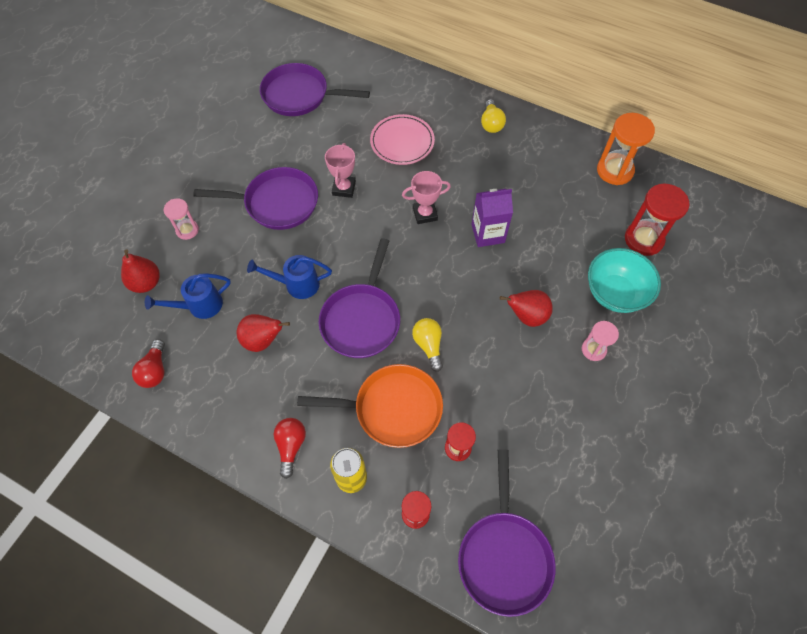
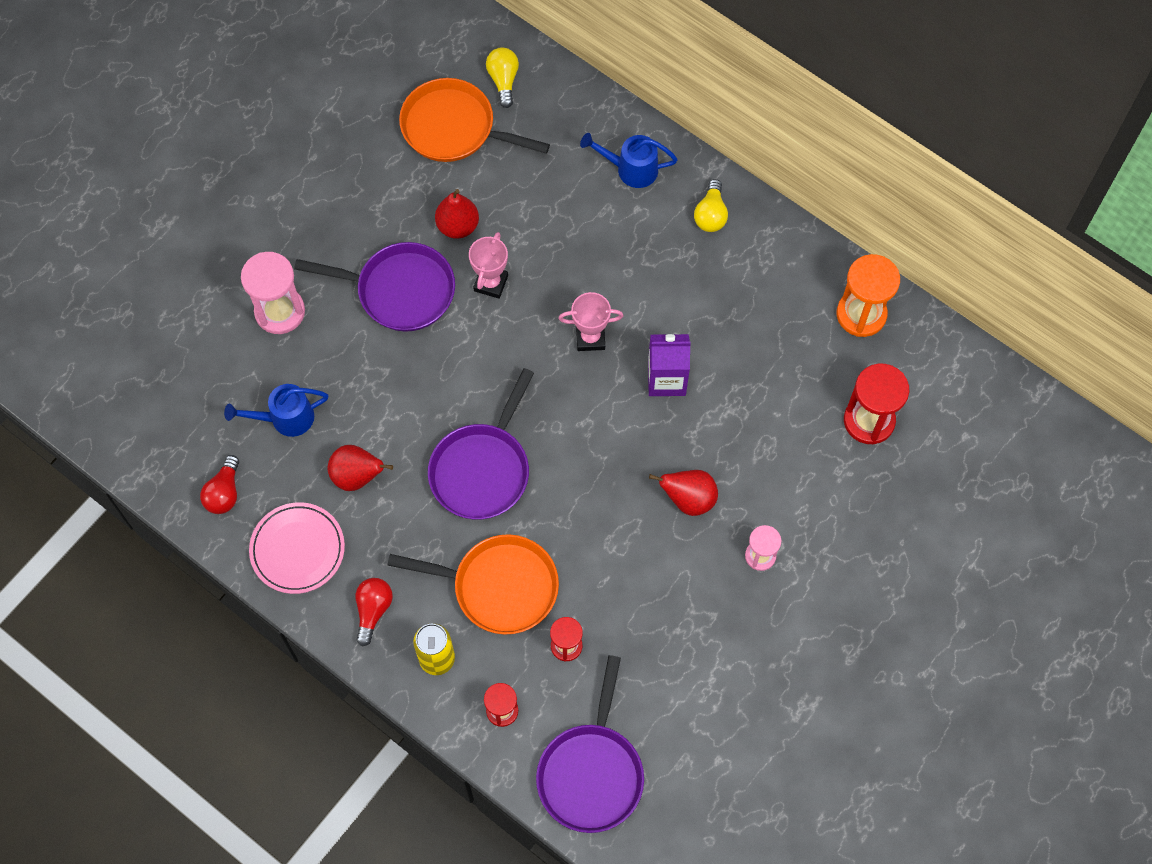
camera: 10 degrees right, 5 degrees up
red pear [121,249,160,293] -> red pear moved to [435,189,479,239]
pink hourglass [164,198,199,240] -> pink hourglass [241,252,305,334], size x1.70
blue watering can [247,255,332,299] -> blue watering can moved to [580,133,678,188]
purple pan [260,63,370,116] -> orange pan [399,78,550,162]
pink plate [370,114,435,165] -> pink plate moved to [249,502,345,594]
yellow light bulb [412,318,443,372] -> yellow light bulb moved to [486,47,519,108]
turquoise bowl [588,248,661,313] -> none

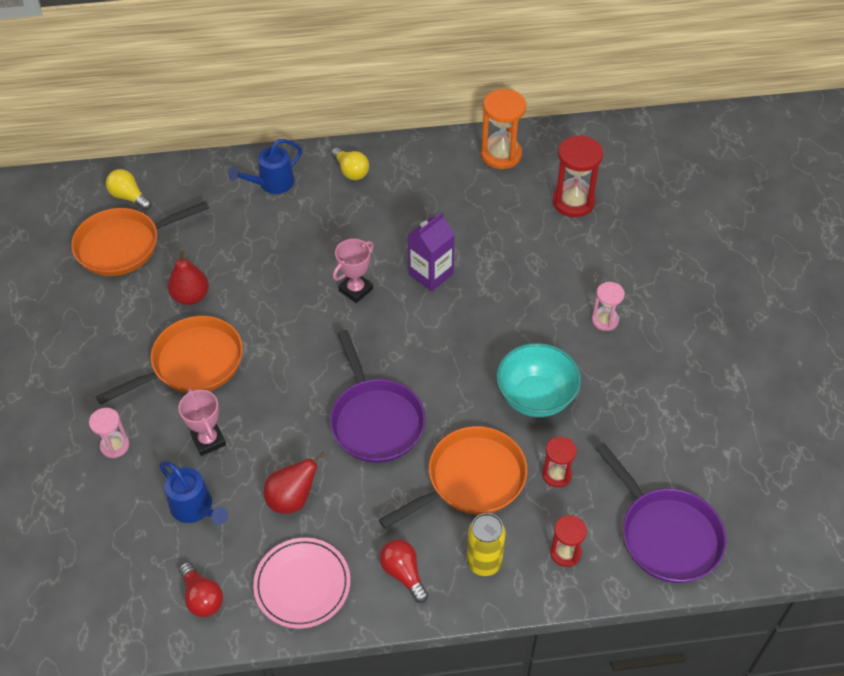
camera: 45 degrees left, 15 degrees down
blue watering can [224,384,328,437] -> blue watering can turned 75 degrees counterclockwise [159,461,228,525]
pink hourglass [241,252,305,334] -> pink hourglass [89,408,130,458], size x0.59
purple pan [294,242,455,332] -> orange pan [96,316,243,405]
pink trophy [469,232,508,299] -> pink trophy moved to [179,388,226,456]
red pear [649,470,718,516] -> none
none -> turquoise bowl [497,343,581,417]

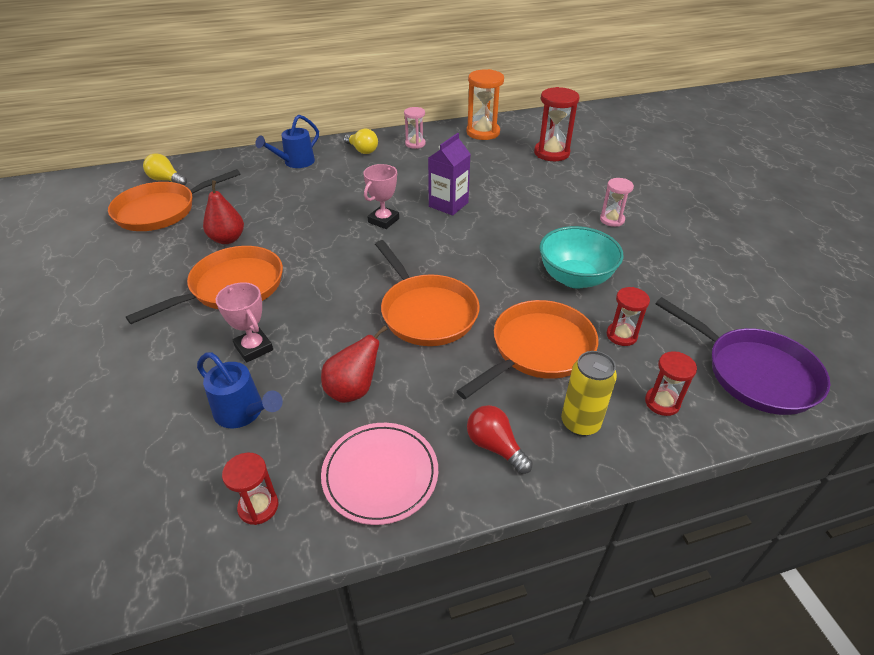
camera: 10 degrees left, 10 degrees down
pink hourglass [89,408,130,458] -> pink hourglass moved to [404,107,426,149]
red light bulb [179,562,223,617] -> red hourglass [222,453,278,525]
purple pan [330,330,426,463] -> orange pan [375,240,480,346]

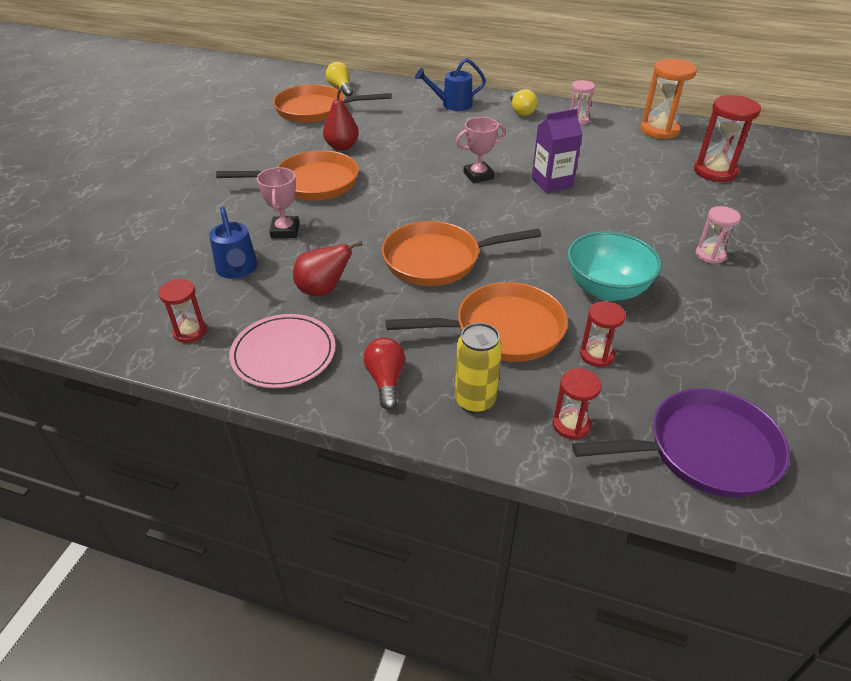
camera: 35 degrees right, 0 degrees up
orange pan [375,240,480,346] -> orange pan turned 75 degrees clockwise [382,221,541,286]
purple pan [656,297,830,415] -> purple pan turned 90 degrees counterclockwise [572,388,790,497]

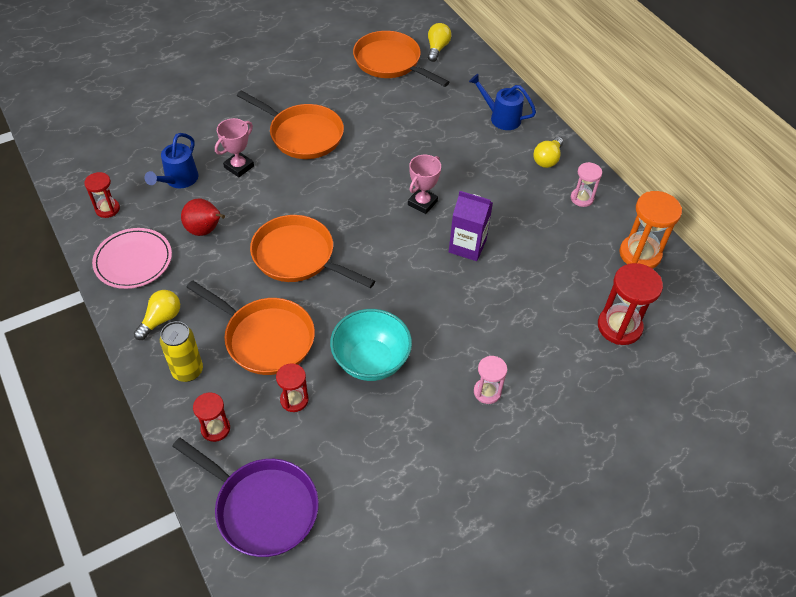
camera: 40 degrees right, 10 degrees up
red pear [323,89,359,151] -> none
red light bulb [364,337,405,410] -> yellow light bulb [134,290,180,340]
pink trophy [456,117,506,183] -> pink trophy turned 75 degrees counterclockwise [408,155,441,214]

